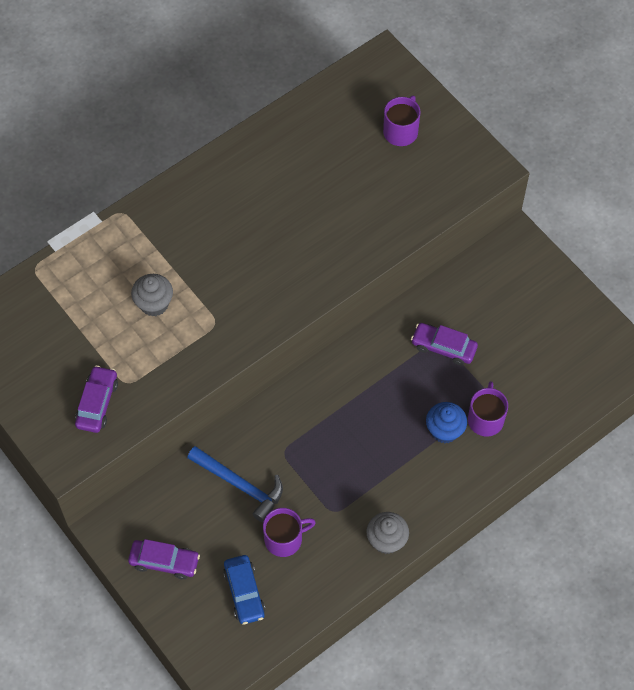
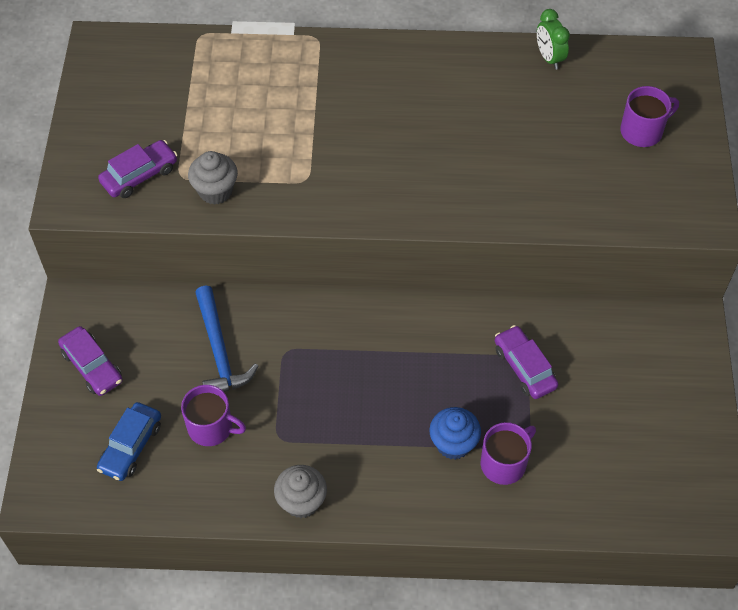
camera: 40 degrees right, 5 degrees down
grey cupcake [131,274,173,317] -> grey cupcake moved to [188,151,238,205]
none -> green clock [537,9,570,70]

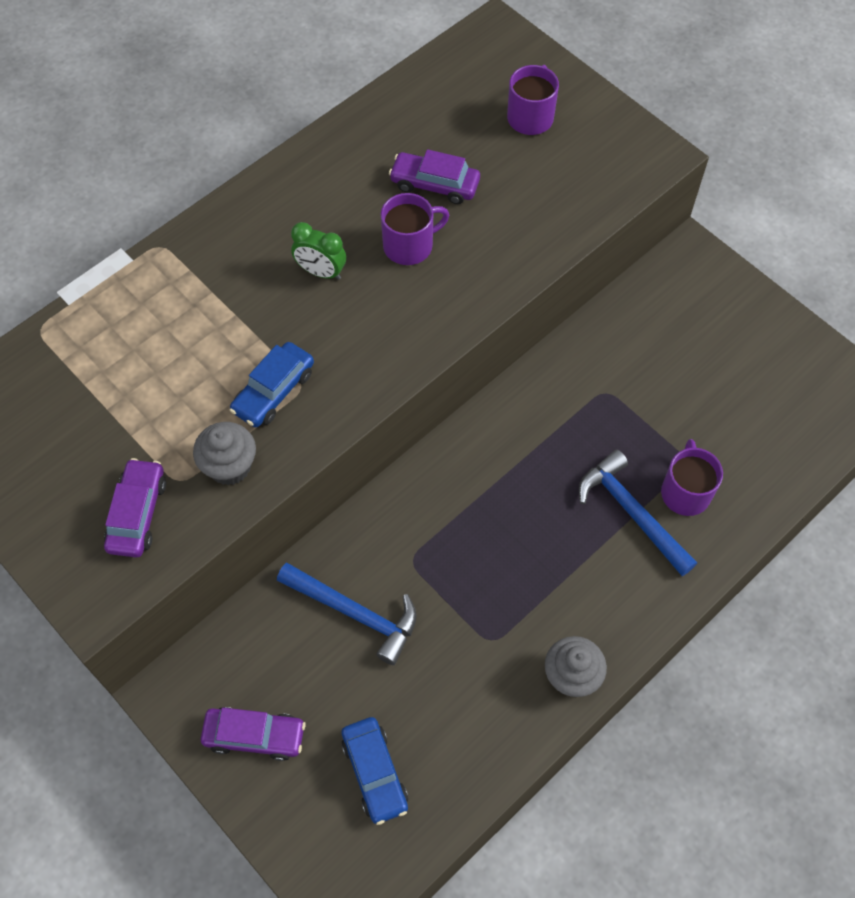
camera: 45 degrees left, 5 degrees up
purple mug [181,385,246,446] -> purple mug moved to [381,193,449,265]
blue cupcake [429,407,481,460] -> blue hammer [579,450,697,576]
purple car [495,325,558,399] -> purple car moved to [389,149,480,204]
green clock [537,9,570,70] -> green clock moved to [291,222,346,280]
none -> blue car [229,342,314,428]

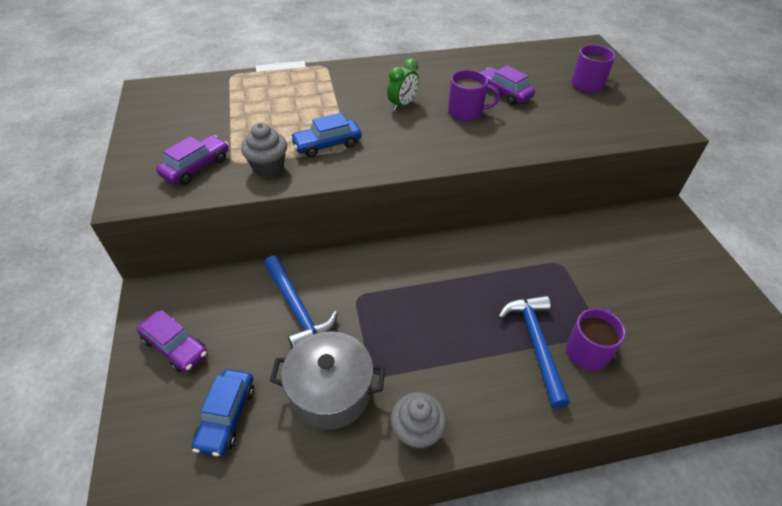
camera: 30 degrees right, 15 degrees down
green clock [291,222,346,280] -> green clock turned 105 degrees counterclockwise [387,59,419,111]
none -> grey pot [270,332,385,430]

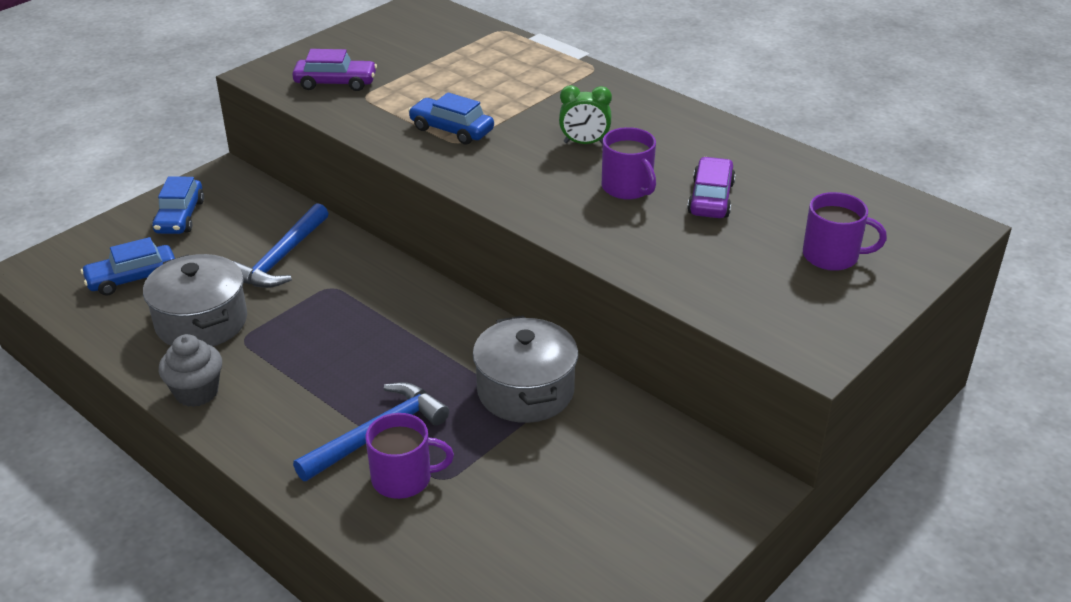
camera: 55 degrees right, 10 degrees down
purple car [136,310,208,372] -> blue car [152,176,204,234]
grey cupcake [241,123,287,177] -> none
none -> grey pot [473,315,578,423]

